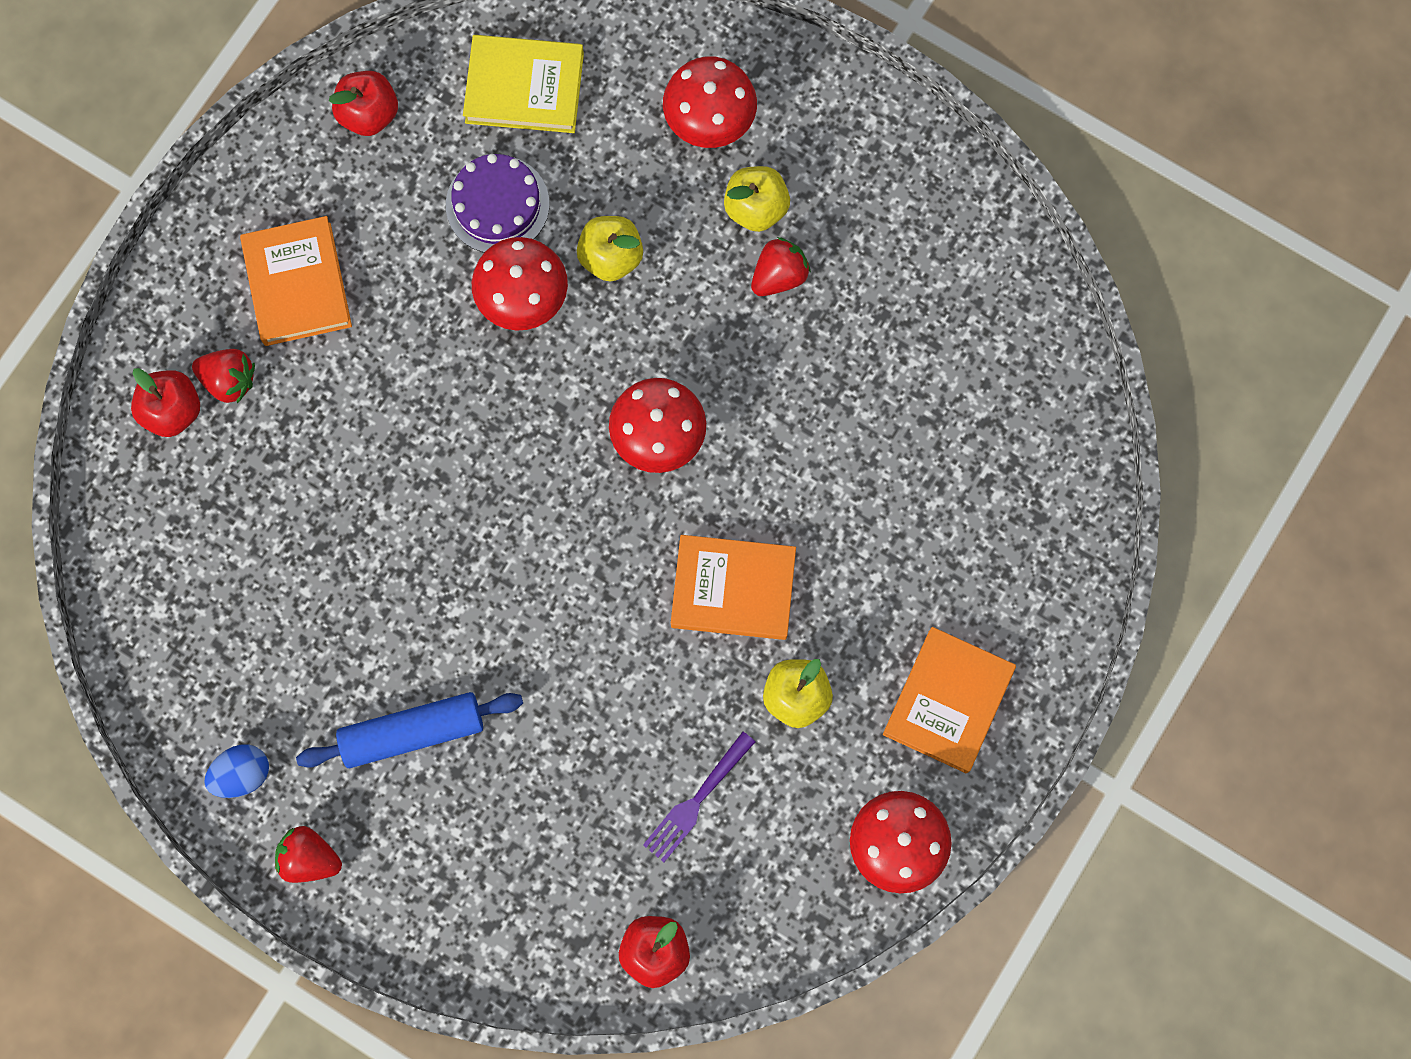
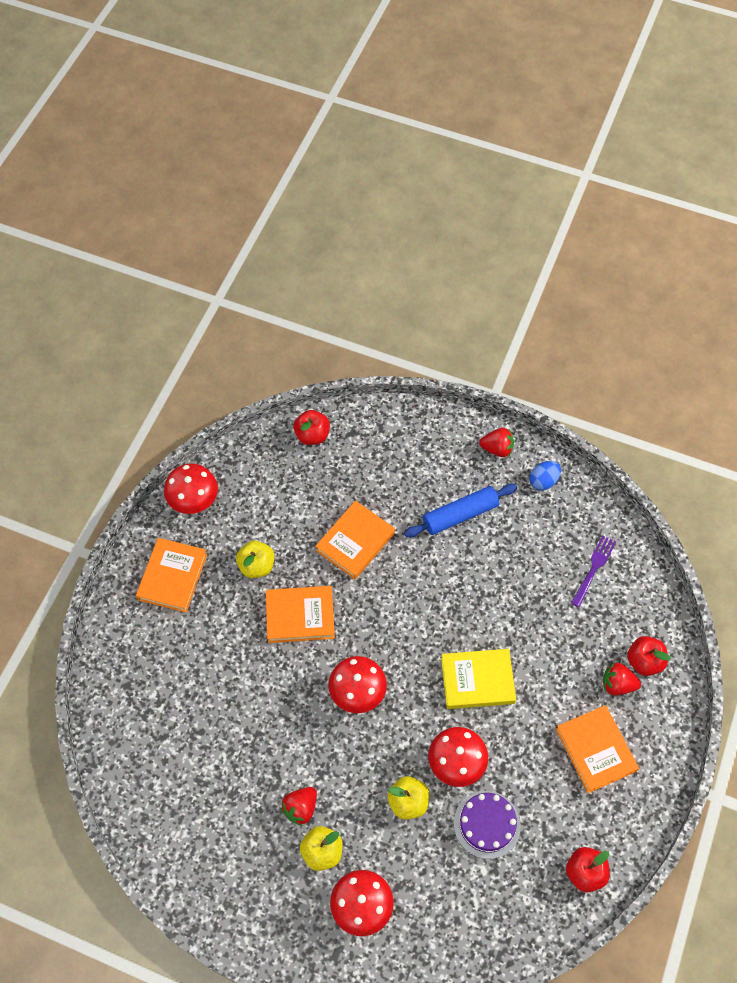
camera: 170 degrees right, 15 degrees down
yellow book [463,35,584,133] -> yellow book moved to [441,649,516,709]
purple fork [643,732,755,862] -> purple fork moved to [571,535,616,607]
none -> orange book [315,501,395,579]

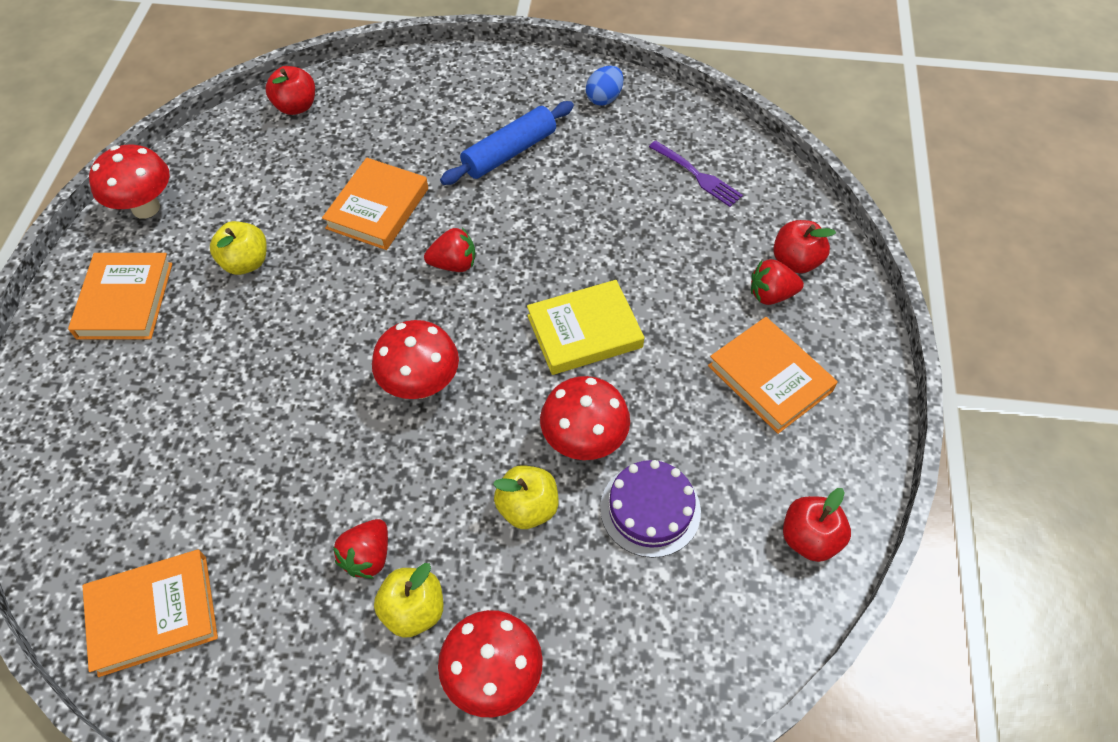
camera: 15 degrees left, 5 degrees down
orange book [266,586,335,643] -> orange book moved to [82,550,218,677]
red strawberry [479,428,514,457] -> red strawberry moved to [424,228,475,272]
purple fork [571,535,616,607] -> purple fork turned 120 degrees clockwise [649,141,743,207]

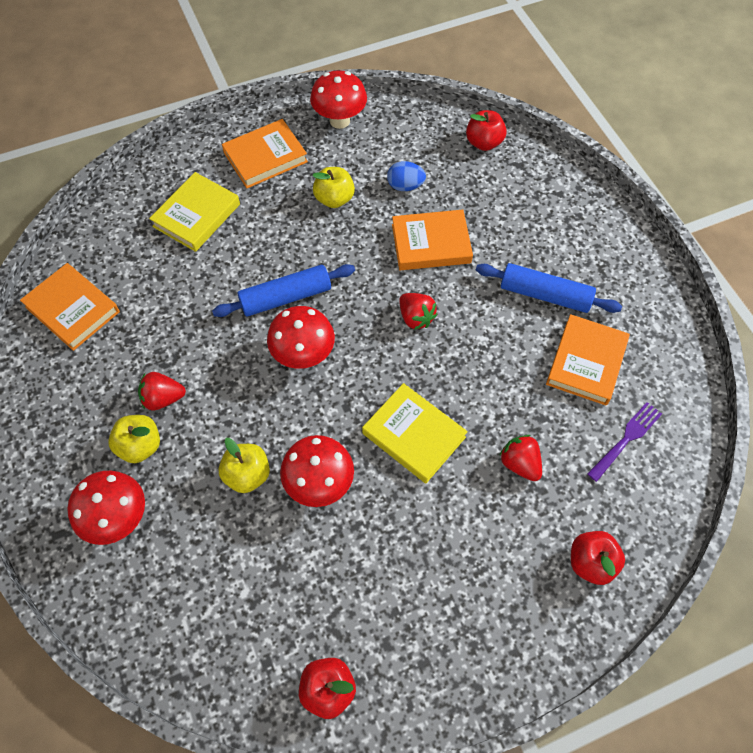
camera: 60 degrees right, 5 degrees up
blue egg [586,65,623,106] -> blue egg moved to [387,161,426,191]
purple cake [600,460,701,558] -> none
purple fork [649,141,743,207] -> purple fork turned 150 degrees counterclockwise [587,402,662,482]
orange book [708,317,838,434] -> orange book moved to [546,314,630,405]
red strawberry [751,259,804,305] -> red strawberry moved to [499,435,542,481]
none -> yellow book [149,172,240,252]
none -> blue rolling pin [212,264,355,317]

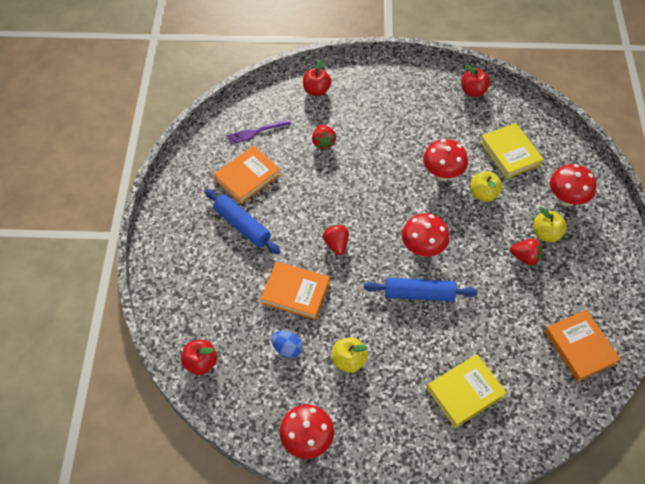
camera: 155 degrees left, 5 degrees down
orange book [222,119,308,188] -> none
yellow book [362,383,468,483] -> yellow book moved to [480,123,544,179]

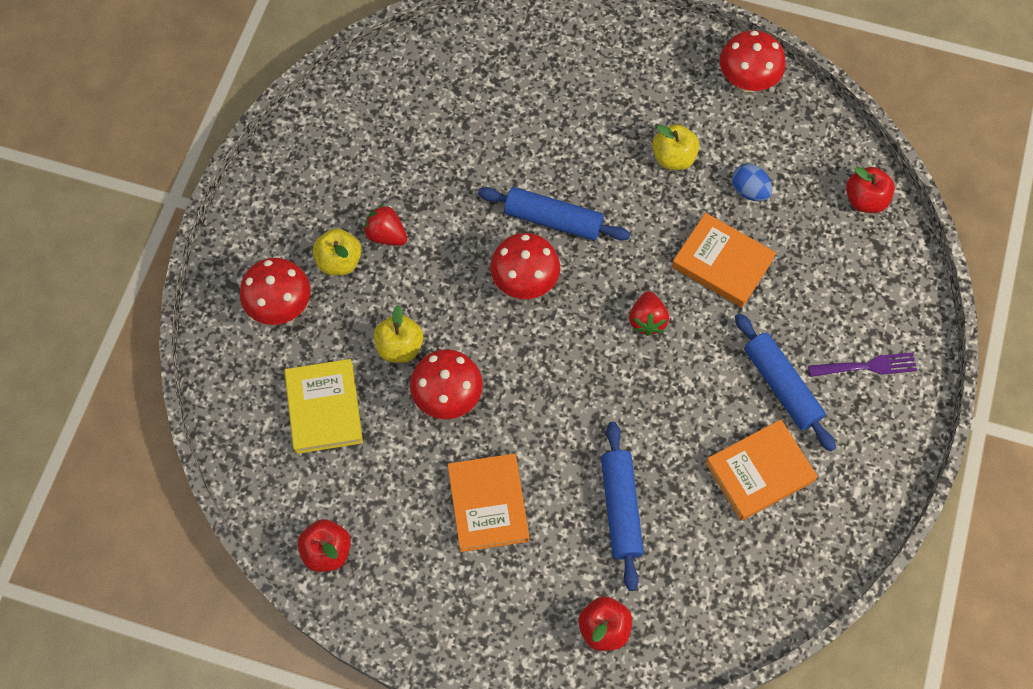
camera: 165 degrees left, 10 degrees up
purple fork [227,119,291,145] -> purple fork moved to [808,353,917,377]
red strawberry [312,125,336,150] -> blue rolling pin [601,422,644,591]
yellow book [427,354,507,428] -> none
orange book [545,310,621,382] -> orange book moved to [448,454,529,552]

